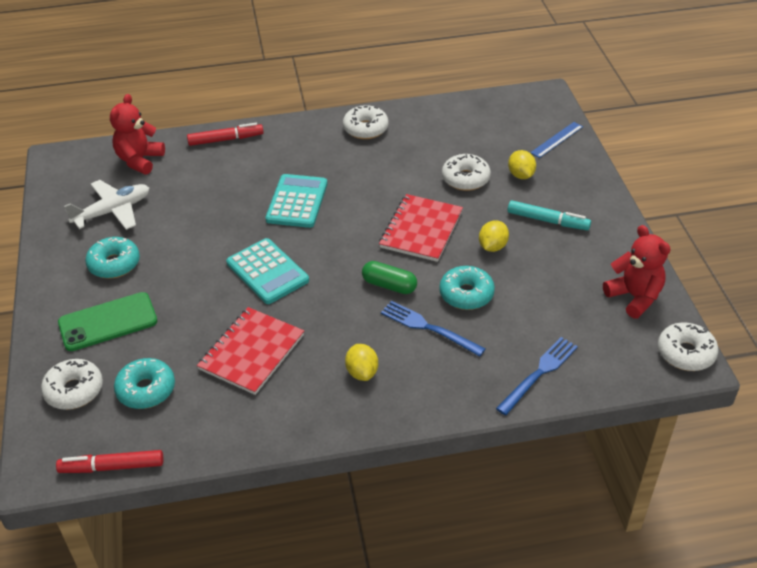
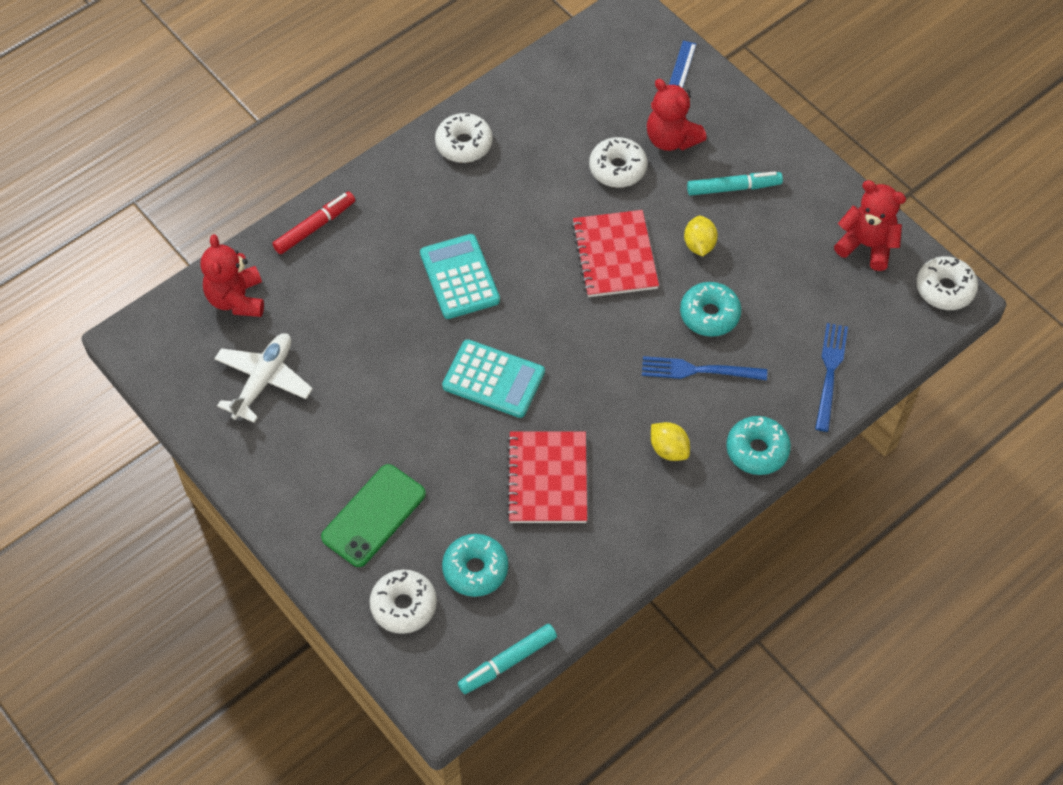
camera: 30 degrees left, 15 degrees up
red marker [56,450,164,473] -> turquoise marker [458,624,557,694]
turquoise donut [85,237,140,279] -> turquoise donut moved to [726,416,791,475]
green capsule [362,261,417,294] -> none
yellow lemon [508,150,536,179] -> red teddy bear [647,79,707,151]

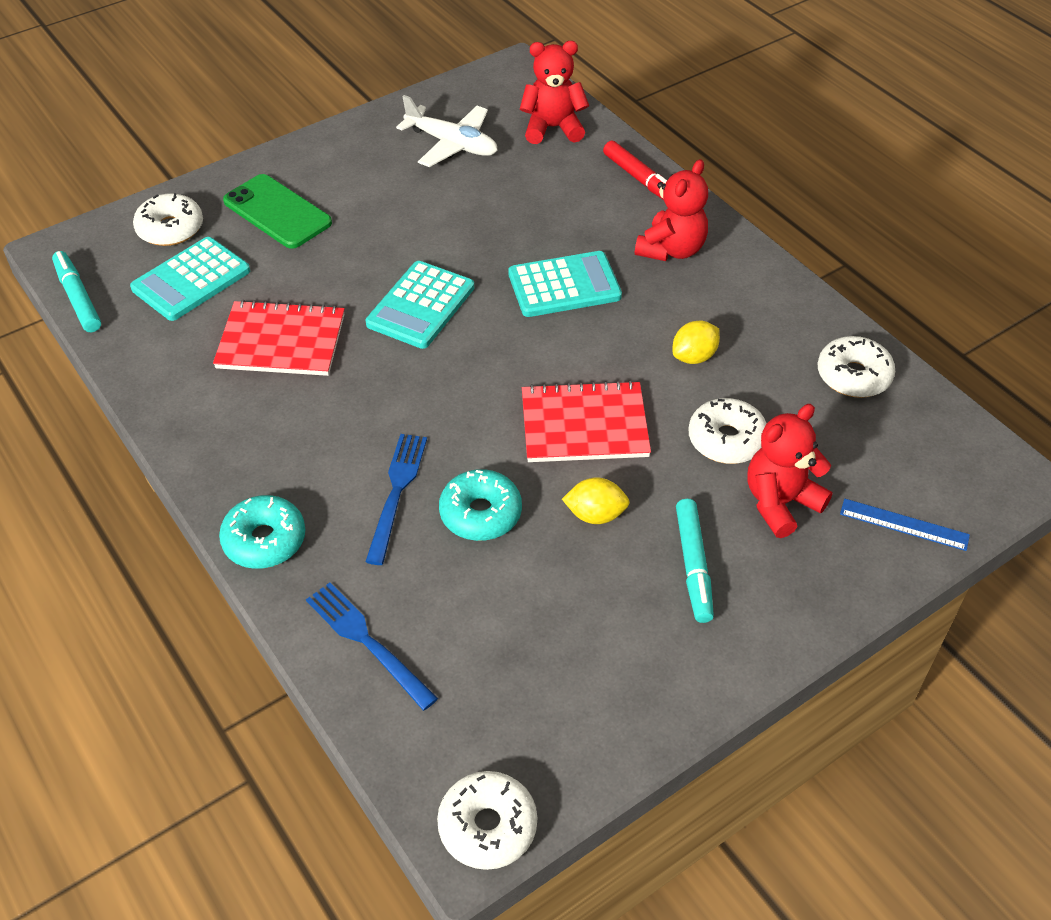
camera: 95 degrees right, 10 degrees down
white donut [435,113,492,163] -> white donut moved to [818,336,895,398]
turquoise donut [442,534,508,597] -> turquoise calculator [130,237,250,321]
yellow lemon [651,422,690,461] -> yellow lemon moved to [672,321,720,364]
blue fork [815,323,848,432] -> blue fork turned 150 degrees counterclockwise [306,583,438,711]
red teddy bear [834,180,906,271] -> red teddy bear moved to [635,159,708,261]

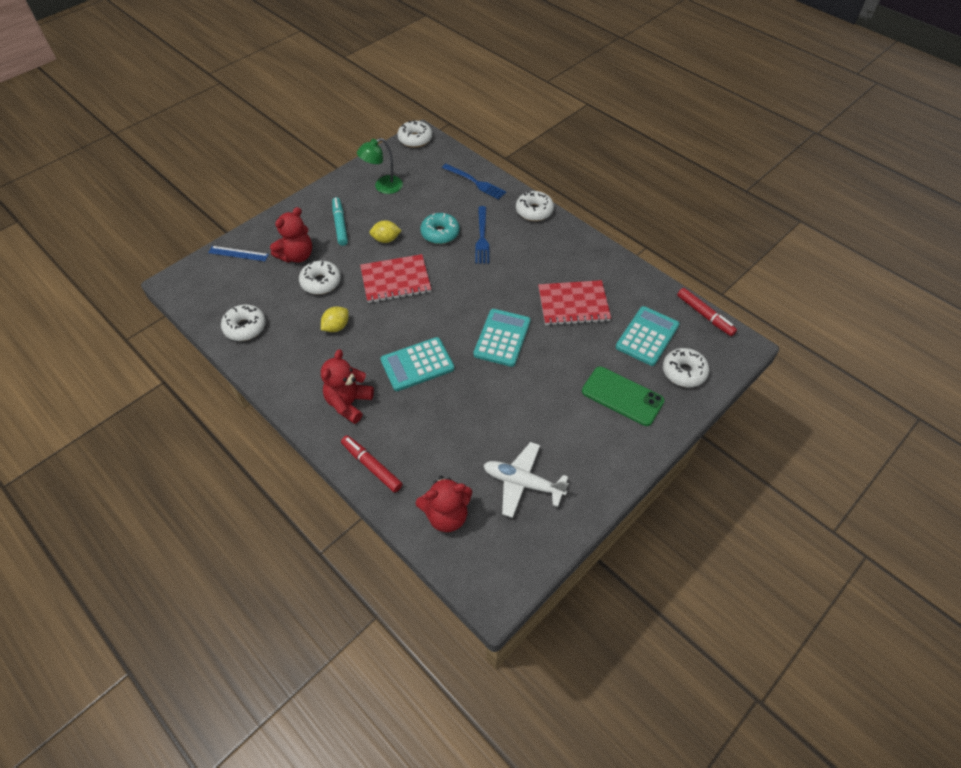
camera: 170 degrees right, 5 degrees up
turquoise marker [52,251,101,332] -> red marker [677,288,737,336]
turquoise donut [219,495,306,569] -> white donut [516,191,554,221]
none -> green lamp [357,138,403,194]

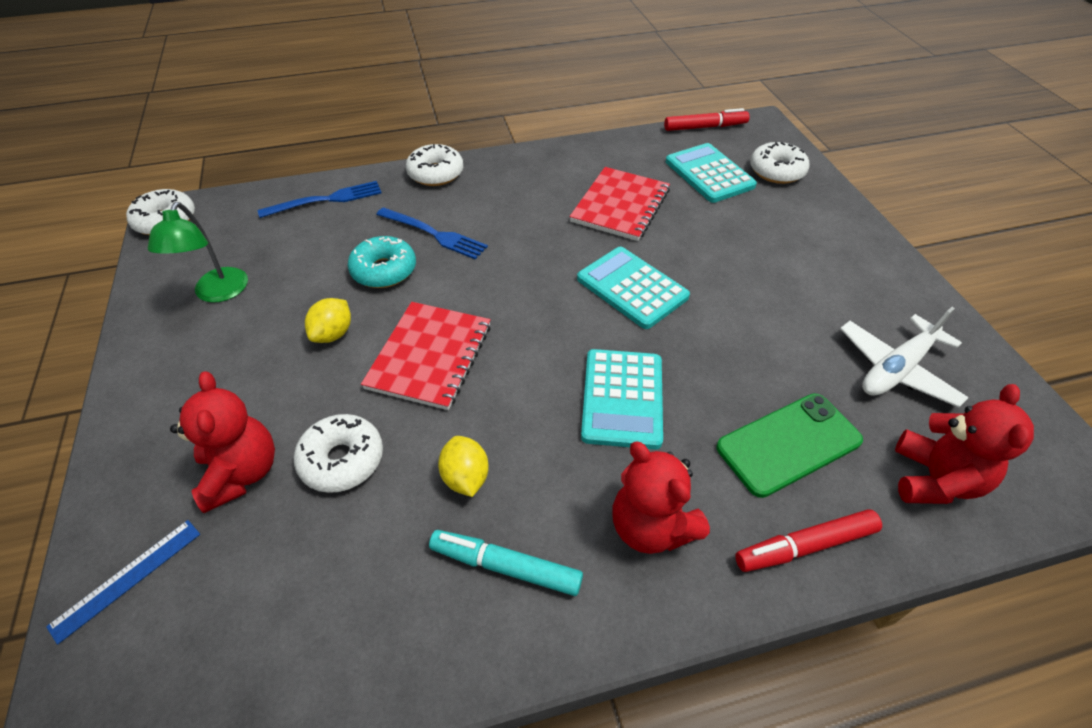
camera: 60 degrees left, 5 degrees down
white donut [221,304,266,341] -> none
turquoise marker [332,197,348,246] -> turquoise marker moved to [429,530,583,596]
green phone [582,366,665,426] -> green phone moved to [716,393,863,498]

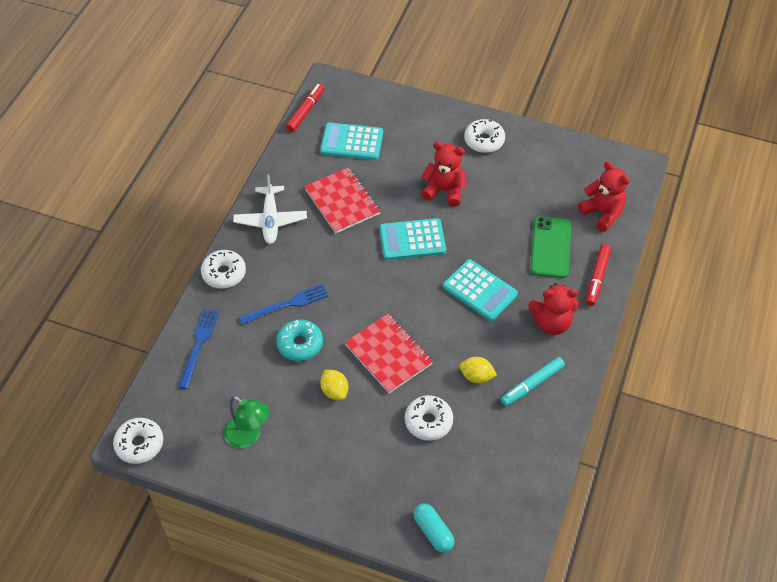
camera: 55 degrees left, 5 degrees up
blue ruler [46,520,200,644] -> turquoise capsule [413,503,455,553]
red teddy bear [170,371,275,513] -> red teddy bear moved to [421,142,467,207]
white donut [750,142,810,184] -> white donut moved to [464,119,505,153]
white plane [840,307,969,407] -> white plane moved to [233,175,307,244]

